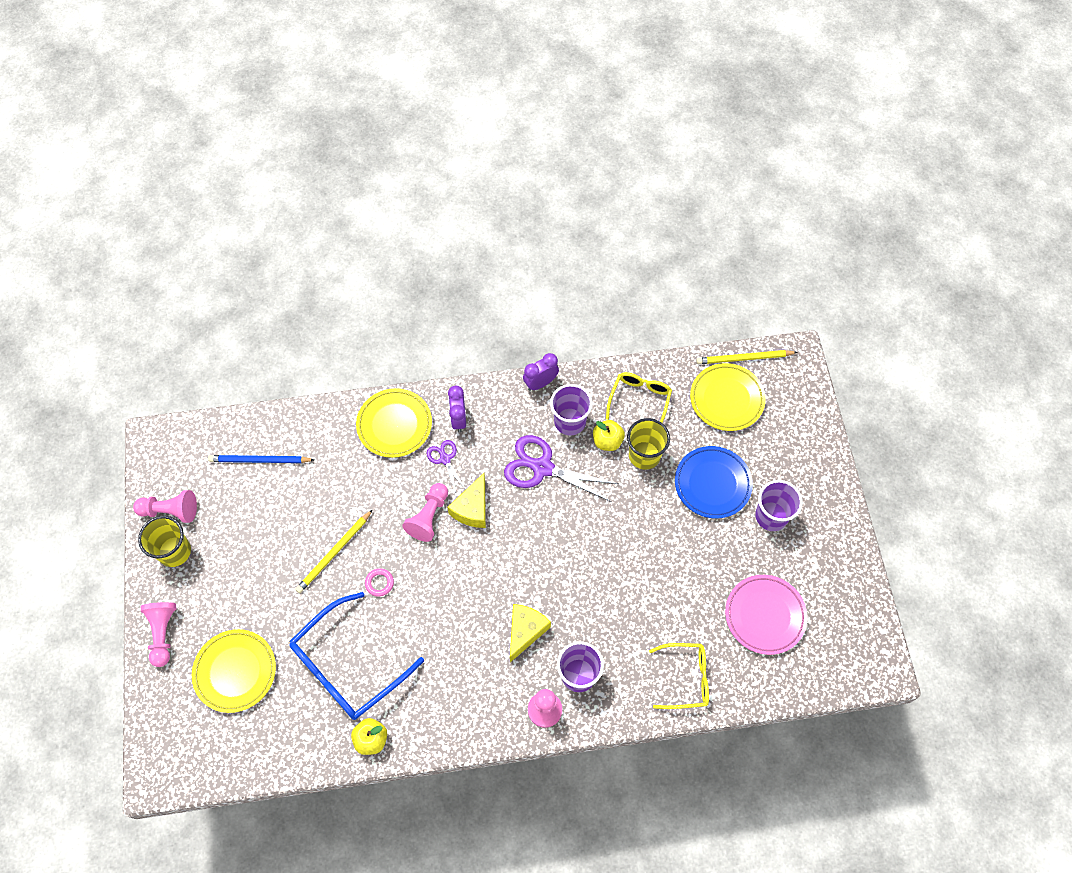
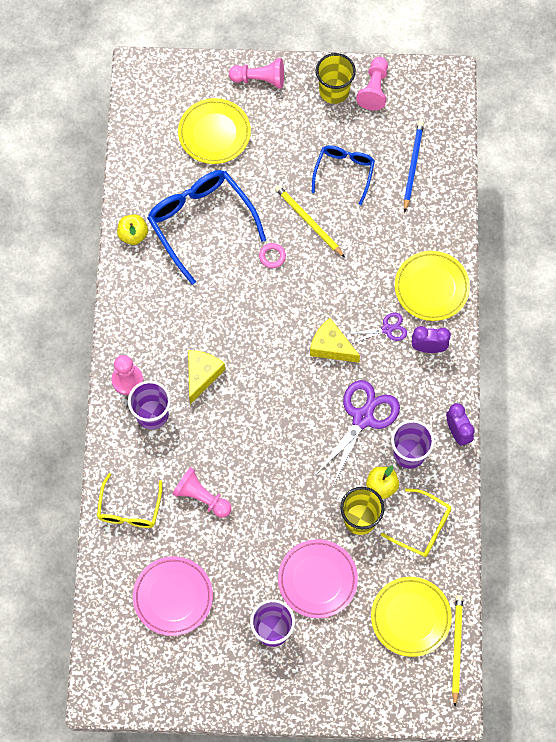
camera: 100 degrees right, 5 degrees up
pink pawn [402,483,448,542] -> pink pawn moved to [172,467,232,518]
yellow cheese [510,604,551,662] -> yellow cheese turned 105 degrees counterclockwise [188,350,225,404]
blue plate [675,446,753,519] -> pink plate [278,539,358,618]
none -> blue glasses [311,145,375,205]

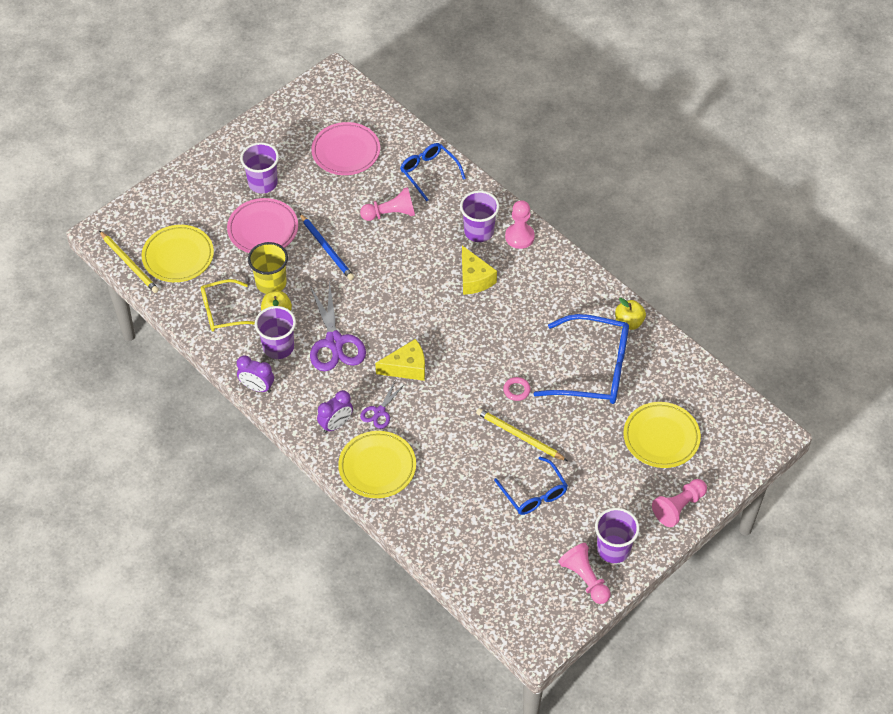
camera: 135 degrees right, 15 degrees down
yellow glasses [97,473,162,528] -> blue glasses [400,143,466,202]
yellow pencil [275,185,345,257] -> yellow pencil turned 150 degrees counterclockwise [476,408,567,461]
yellow cup [316,53,356,104] -> purple cup [595,508,640,563]
blue pencil [404,121,424,212] -> blue pencil moved to [299,213,354,280]

